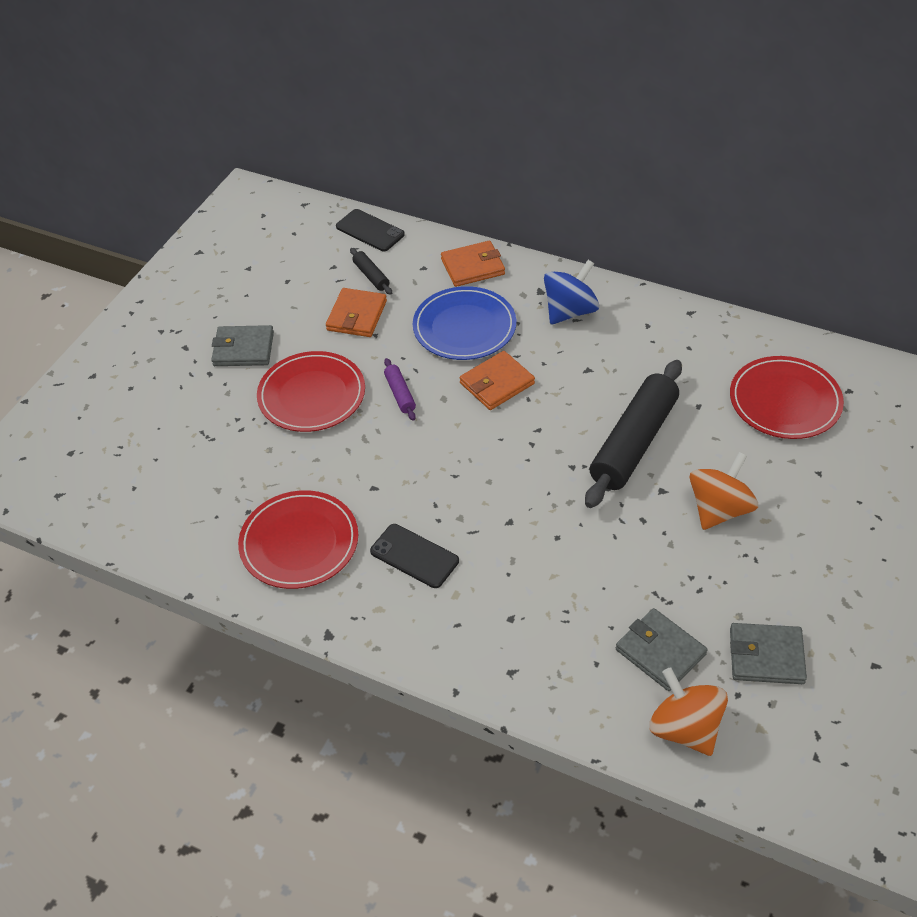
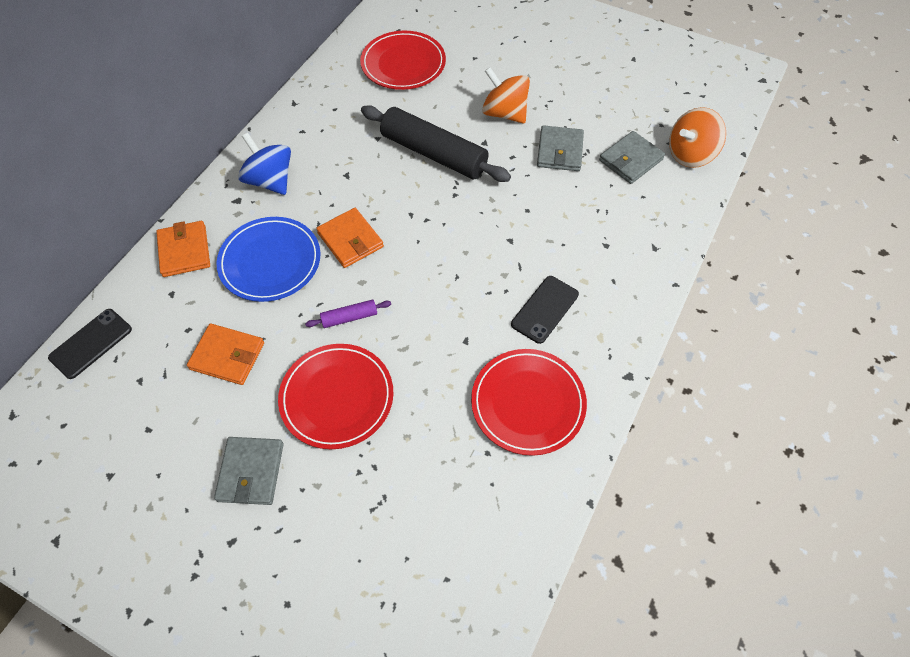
camera: 90 degrees left, 10 degrees up
black rolling pin [350,248,392,295] -> none
grey wallet [730,623,807,684] -> grey wallet moved to [537,125,584,171]

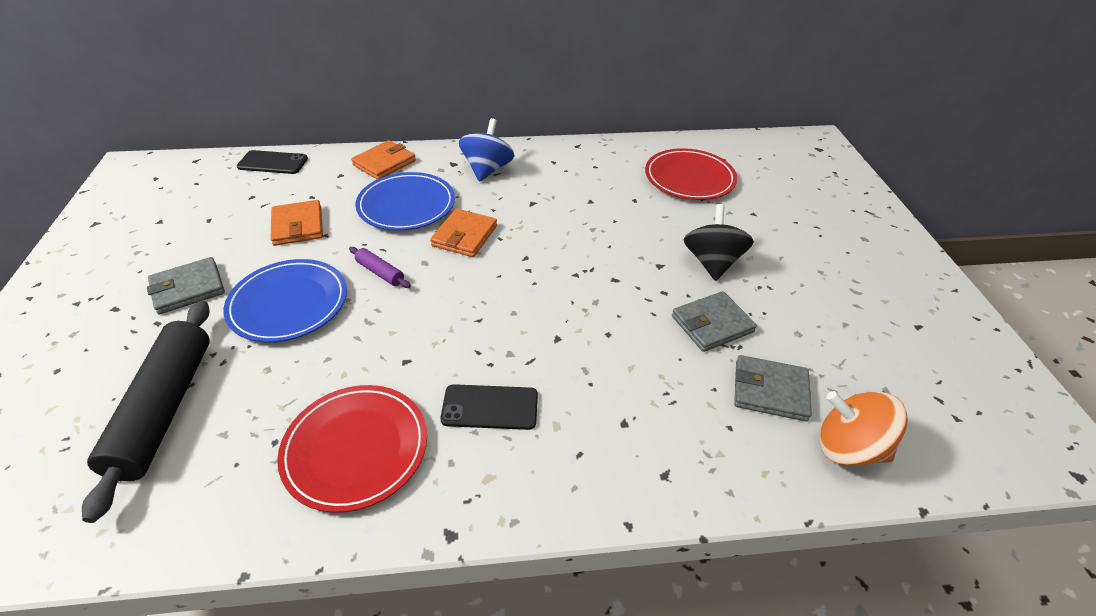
camera: 55 degrees right, 15 degrees down
red plate [278,344,393,449] -> blue plate [223,259,347,342]
black rolling pin [361,105,511,182] -> black rolling pin moved to [82,301,210,523]
orange spinning top [482,67,530,123] -> black spinning top [684,204,754,281]

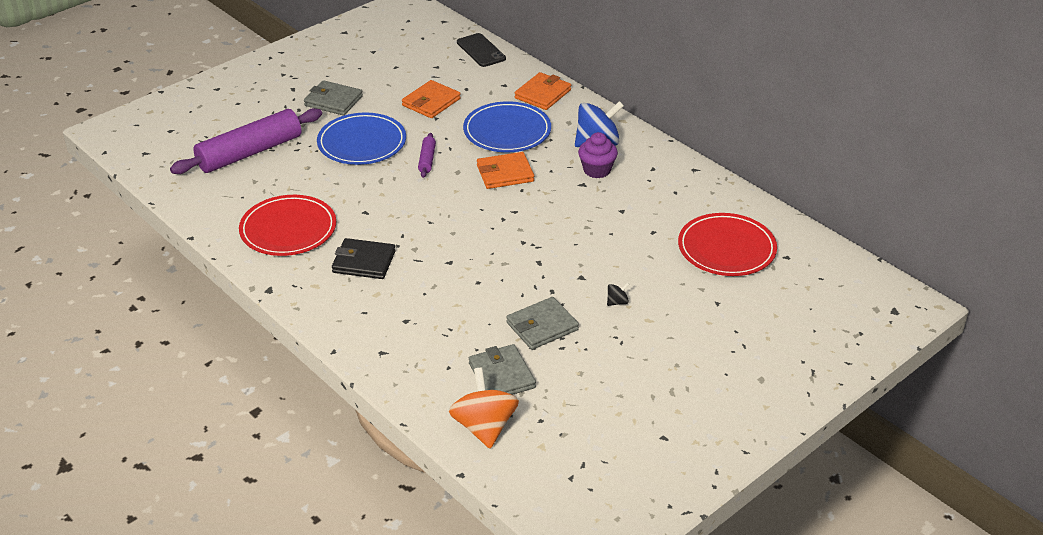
camera: 55 degrees right, 5 degrees down
black rolling pin [82,301,210,523] -> purple rolling pin [170,108,322,174]
orange wallet [351,140,416,179] -> orange wallet turned 60 degrees counterclockwise [515,72,571,110]
black phone [440,384,538,430] -> black wallet [332,238,396,279]
grey wallet [672,291,757,352] -> grey wallet turned 60 degrees counterclockwise [506,297,579,350]
black spinning top [684,204,754,281] -> black spinning top [607,282,630,306], size x0.43
none -> purple cupcake [578,132,618,178]

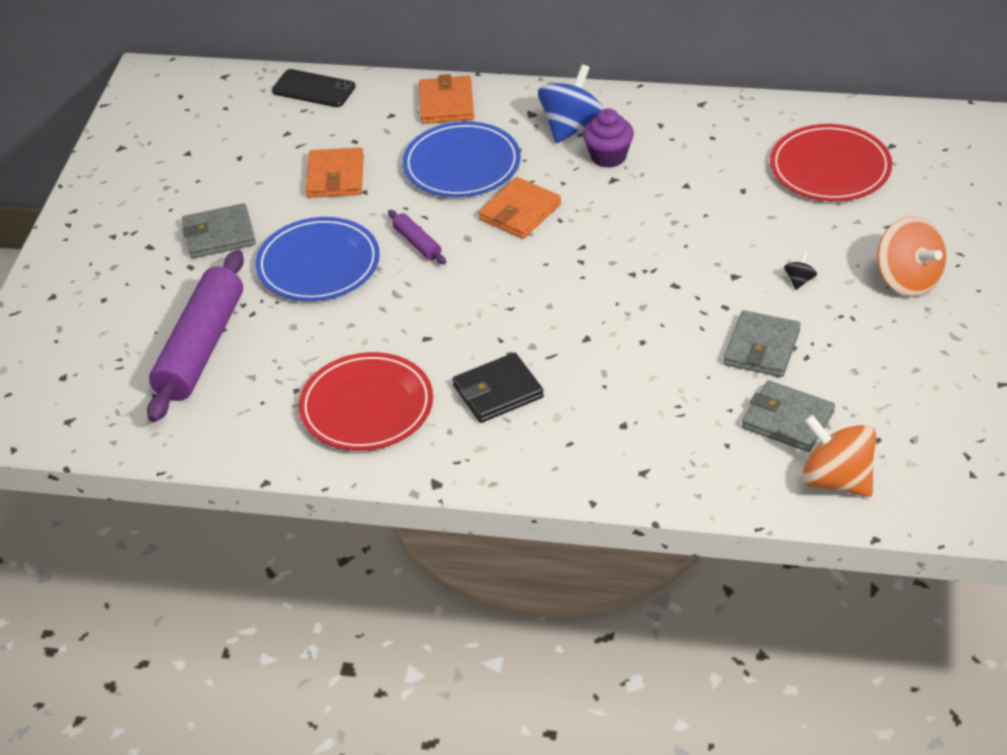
camera: 35 degrees left, 5 degrees up
none -> orange spinning top [877,216,947,297]

